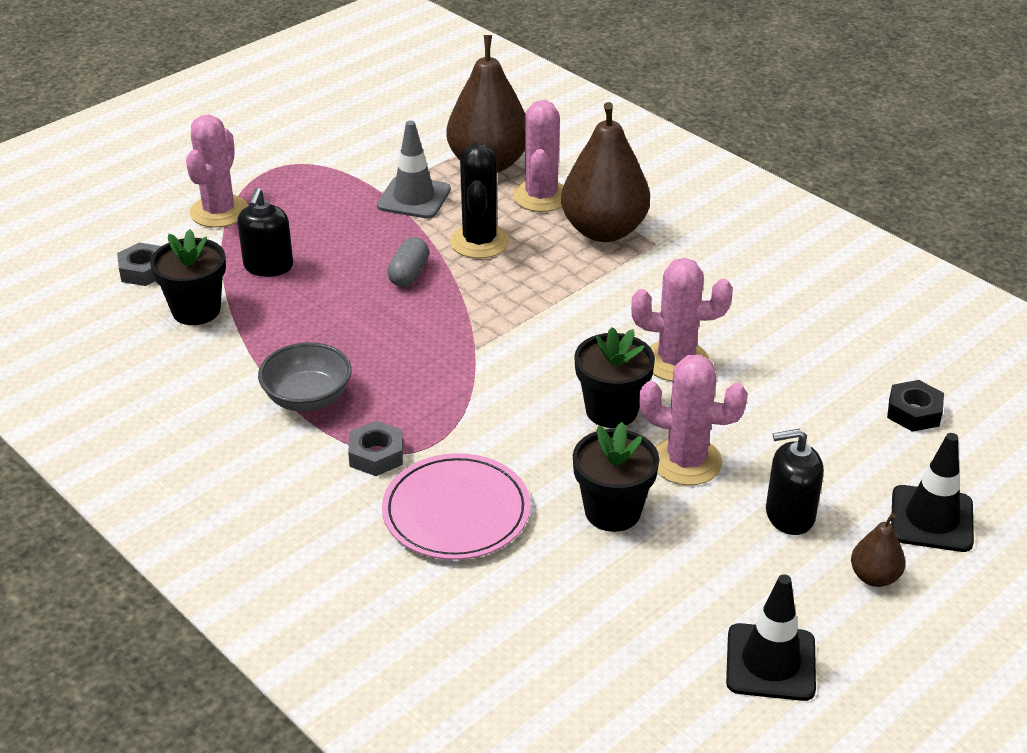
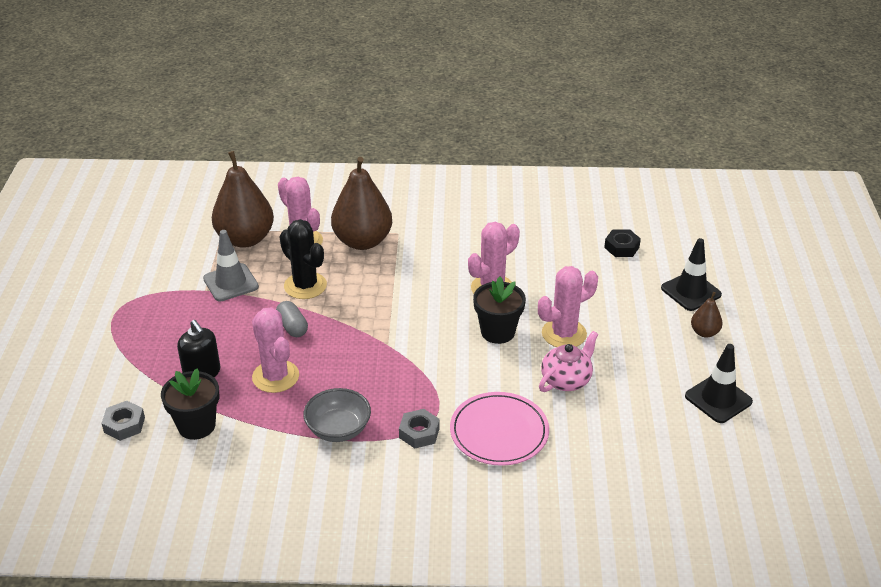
camera: 45 degrees left, 0 degrees up
pink cactus [186,115,248,227] -> pink cactus moved to [252,307,299,393]
black flower pot [573,422,659,532] -> pink teapot [539,331,598,392]
black soap dispenser [766,429,824,535] -> none

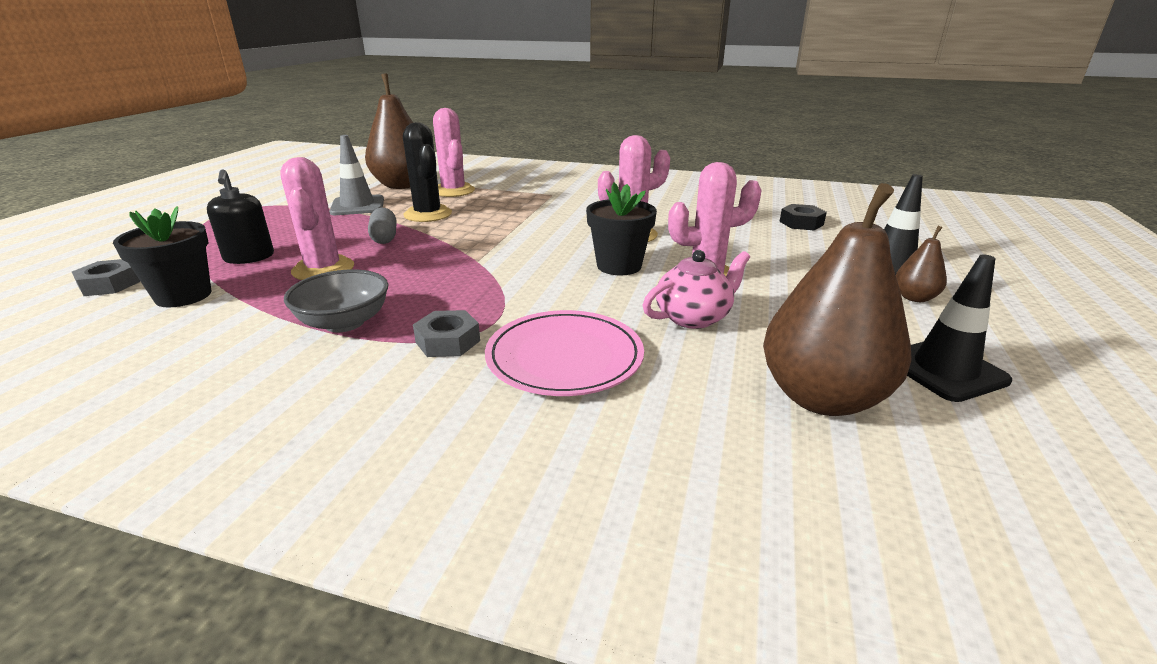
camera: 15 degrees right, 10 degrees down
brown pear [331,157,392,250] -> brown pear moved to [763,183,912,416]

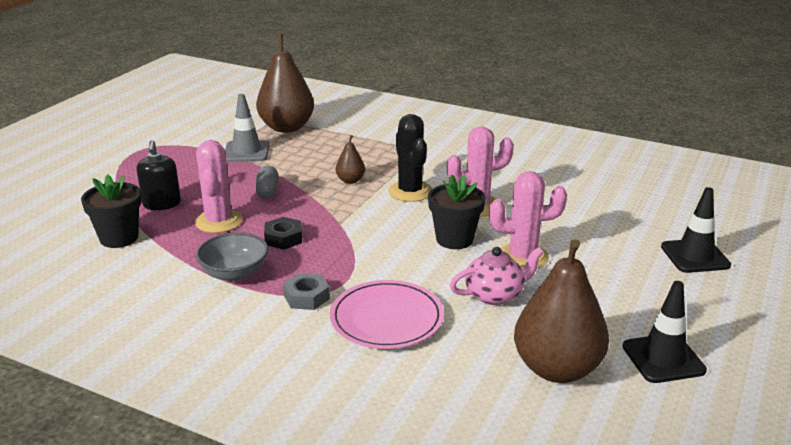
camera: 10 degrees right, 0 degrees up
grey nut [72,259,140,296] -> none
black cactus [403,122,452,222] -> black cactus moved to [388,114,432,202]
pink cactus [433,108,475,197] -> none
black nut [779,204,827,230] -> black nut moved to [264,217,302,250]
brown pear [896,226,947,302] -> brown pear moved to [336,135,365,184]

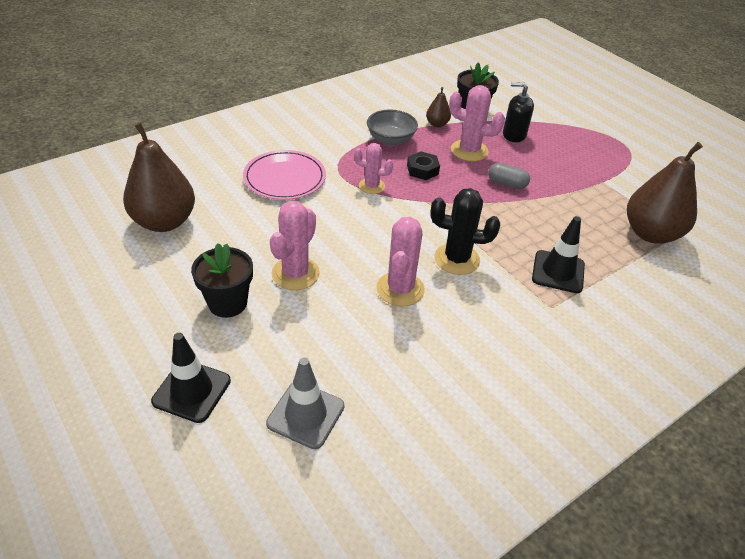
camera: 115 degrees right, 15 degrees up
grey traffic cone [225,94,270,162] -> grey traffic cone moved to [266,358,344,449]
grey nut [283,273,330,310] -> none
brown pear [336,135,365,184] -> brown pear moved to [426,87,451,127]
black flower pot [428,175,485,249] -> black flower pot moved to [191,243,253,318]
pink teapot [450,247,544,305] -> none
black traffic cone [622,281,707,383] -> black traffic cone moved to [532,216,585,293]
none -> pink cactus [354,143,393,194]

